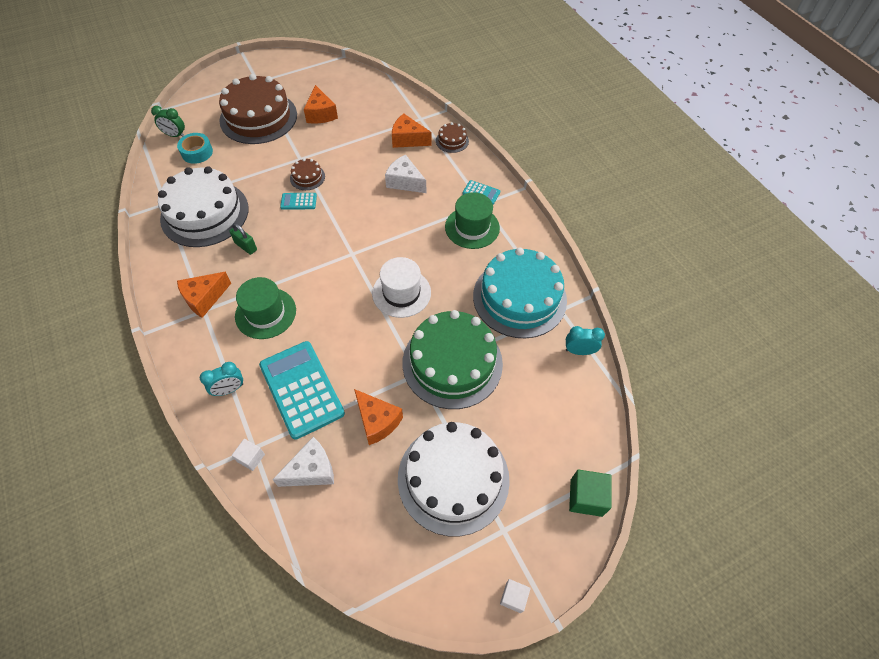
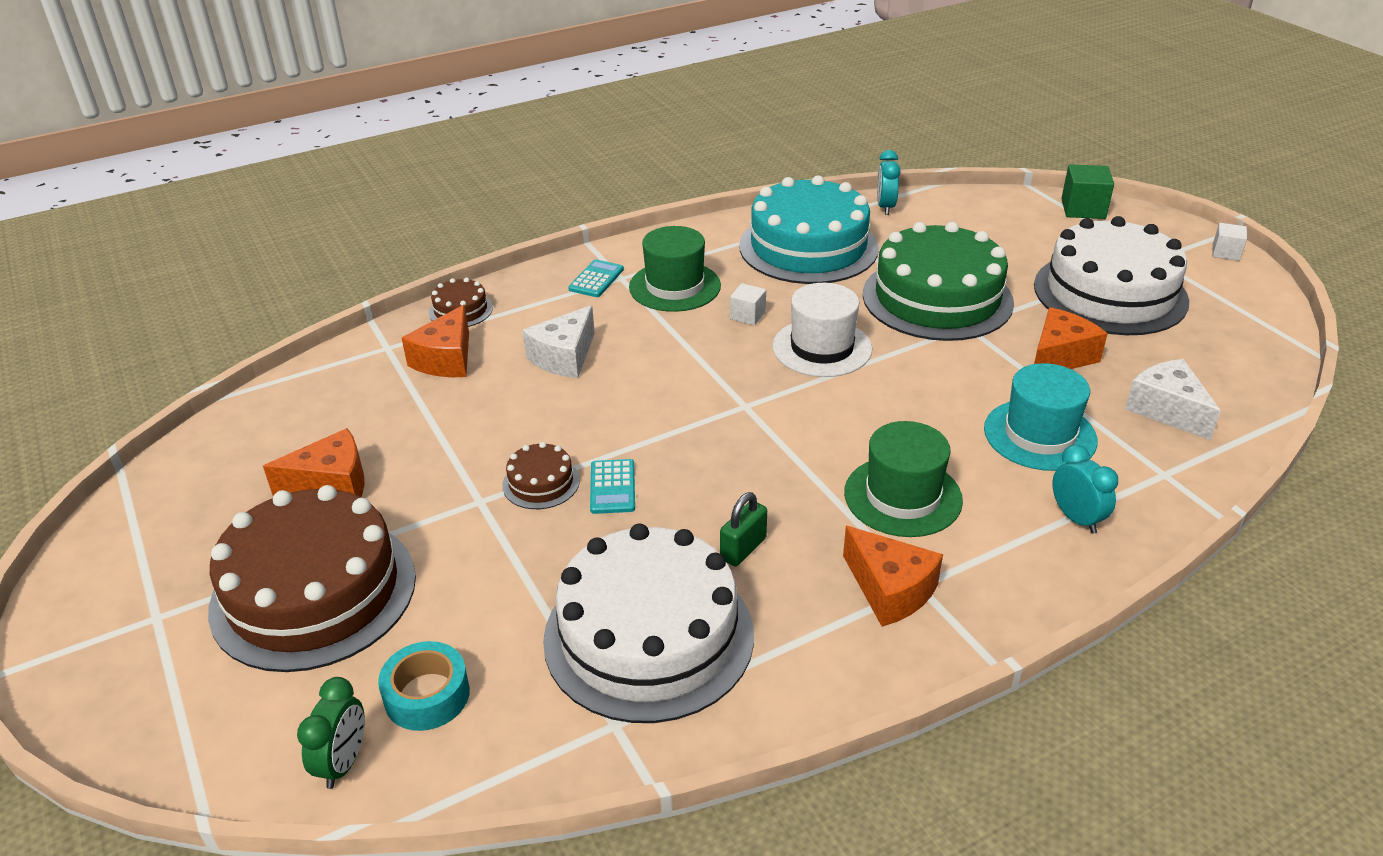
camera: 90 degrees left, 20 degrees down
white cube [232,439,265,471] -> white cube moved to [730,283,766,325]
turquoise calculator [259,341,345,440] -> turquoise hat [984,363,1098,471]

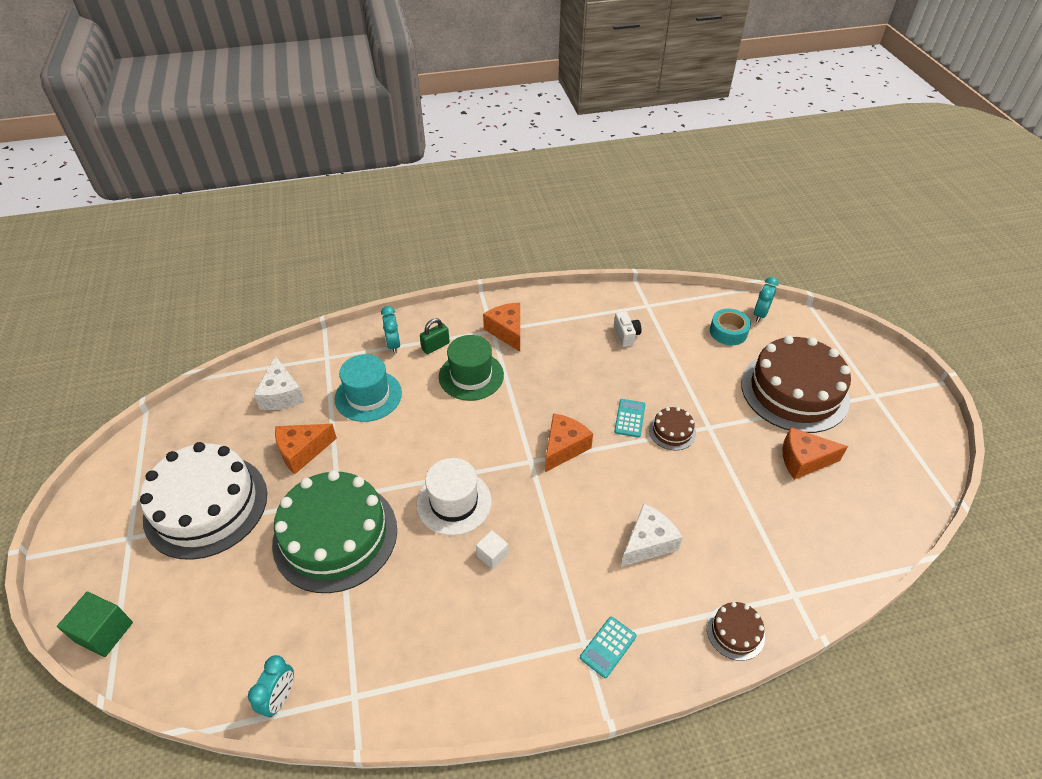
camera: 165 degrees left, 10 degrees up
green clock [297,677,365,789] -> turquoise clock [754,277,779,322]
orange cheese [402,305,469,377] -> orange cheese moved to [545,413,593,472]
white cake [543,524,754,723] -> white camera [614,311,641,347]
green hat [629,226,721,312] -> none
green padlock [720,492,767,567] -> green padlock moved to [420,318,450,354]
turquoise cake [739,175,879,284] -> none
white cube [1212,223,1247,261] -> none

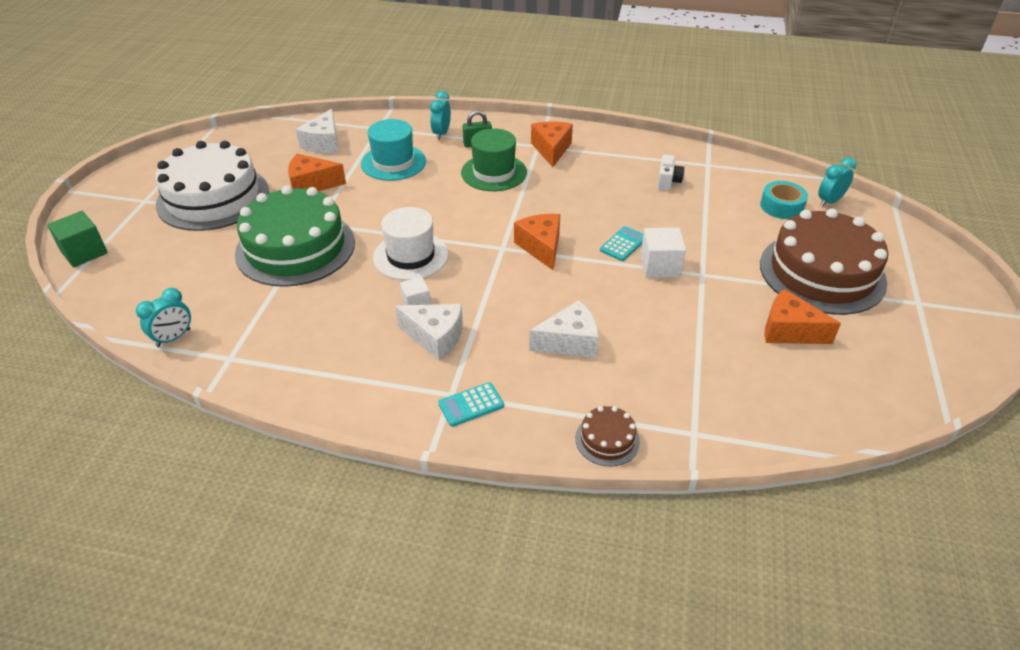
camera: 25 degrees right, 5 degrees down
orange cheese [545,413,593,472] -> orange cheese turned 75 degrees counterclockwise [514,214,560,270]
brown cake [649,407,696,450] -> white cube [640,228,686,278]
none -> white cheese [395,304,463,361]

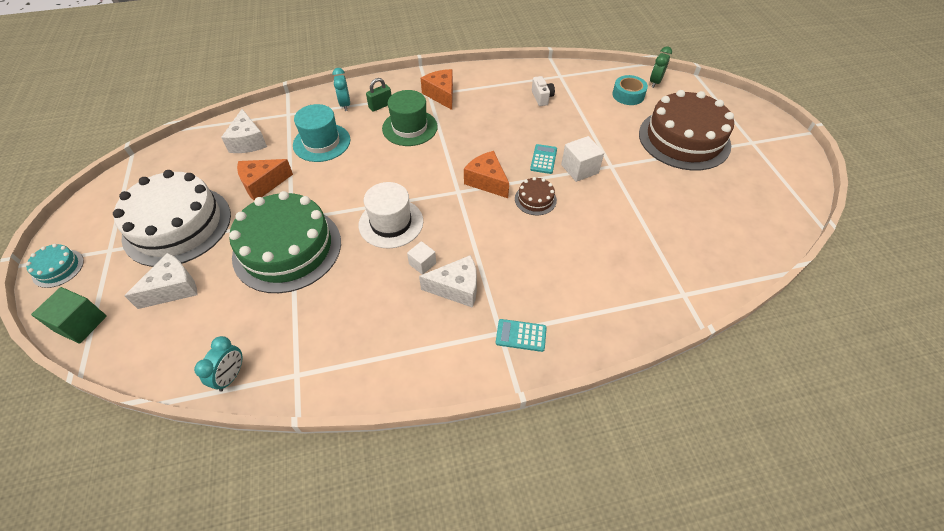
camera: 25 degrees left, 10 degrees up
turquoise calculator [438,382,504,427] -> turquoise calculator turned 60 degrees clockwise [496,319,547,352]
white cheese [529,300,598,358] -> white cheese moved to [124,253,198,309]
brown cake [575,406,640,466] -> brown cake moved to [515,177,557,215]
orange cheese [765,289,841,344] -> none
turquoise clock [818,157,856,207] -> green clock [650,46,672,88]
none -> turquoise cake [26,244,84,288]

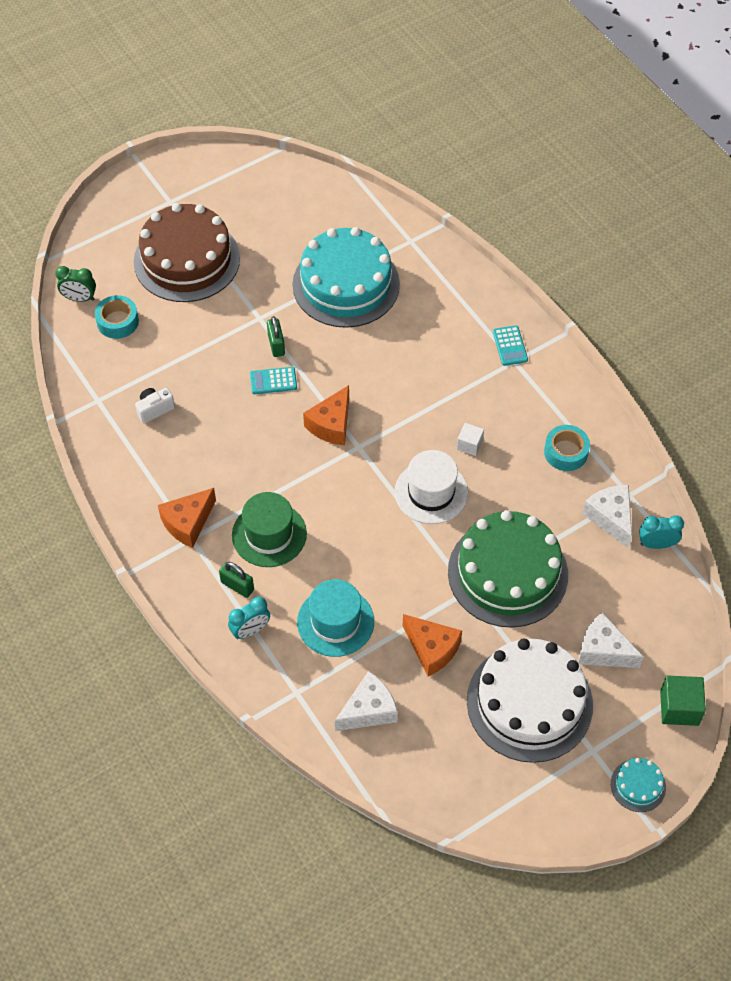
camera: 110 degrees left, 5 degrees up
white cheese [419,255,477,308] -> white cheese moved to [582,485,632,548]
brown cake [515,177,557,215] -> none
white cube [561,136,604,182] -> green padlock [267,316,285,357]
none -> turquoise cake [292,227,400,328]
none -> turquoise tape [544,425,590,471]

